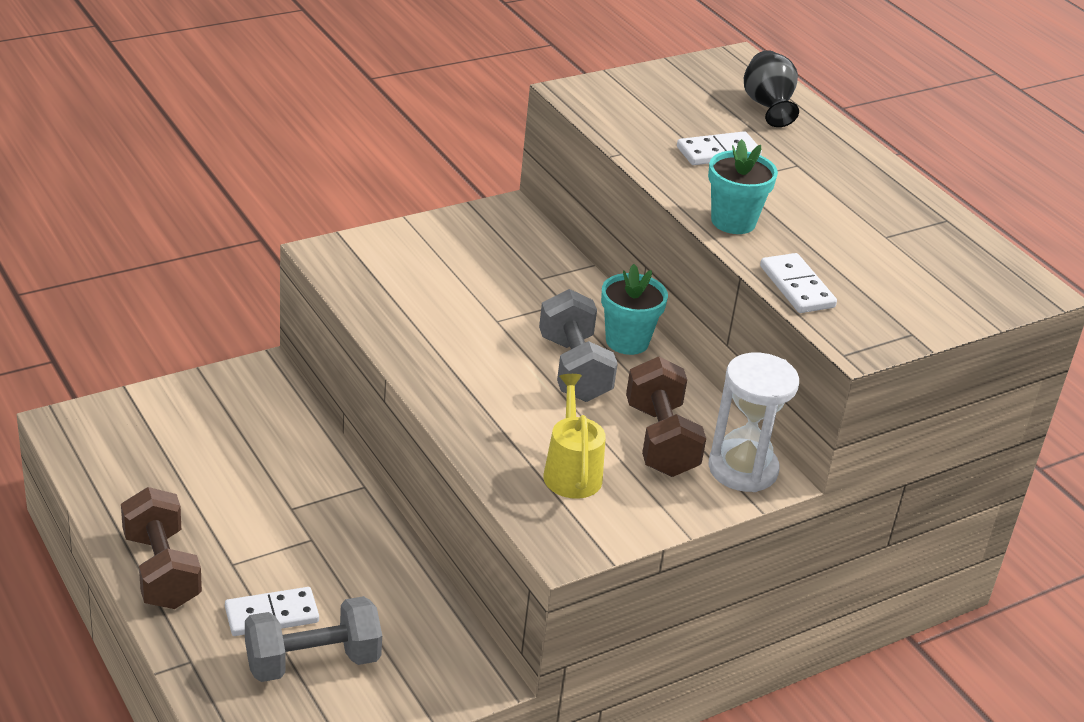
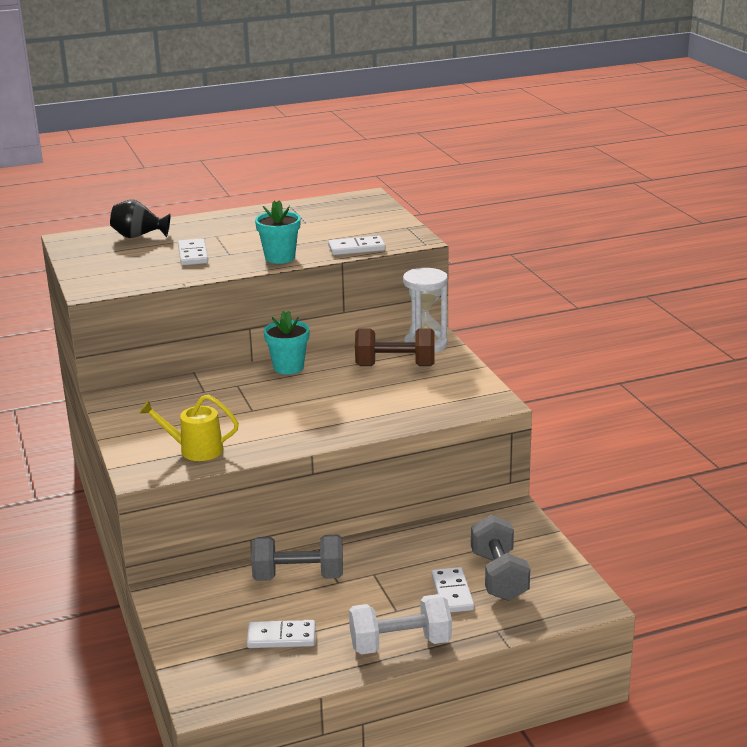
camera: 75 degrees left, 10 degrees down
brown dumbbell [121,487,202,609] -> white dumbbell [349,594,452,655]
grey dumbbell [539,289,618,402] -> grey dumbbell moved to [251,535,343,581]
yellow watering can [543,374,606,499] -> yellow watering can moved to [139,395,239,461]
none -> white domino [247,620,316,648]

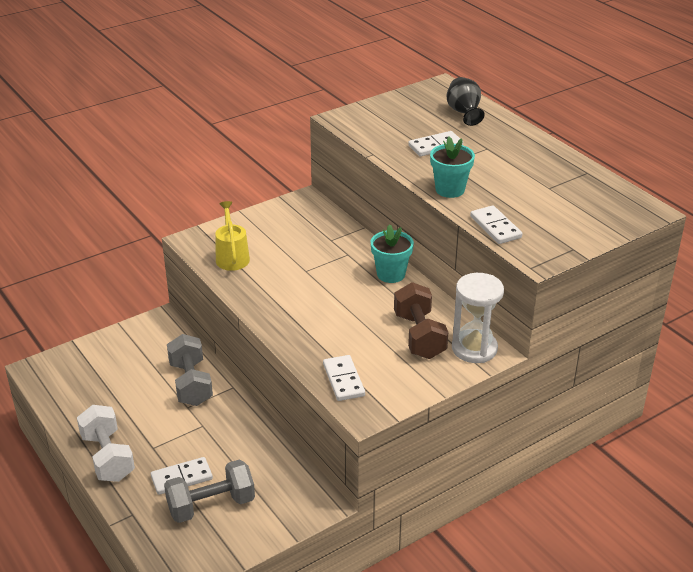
camera: 75 degrees right, 10 degrees up
white domino [247,620,316,648] -> white domino moved to [323,355,365,401]

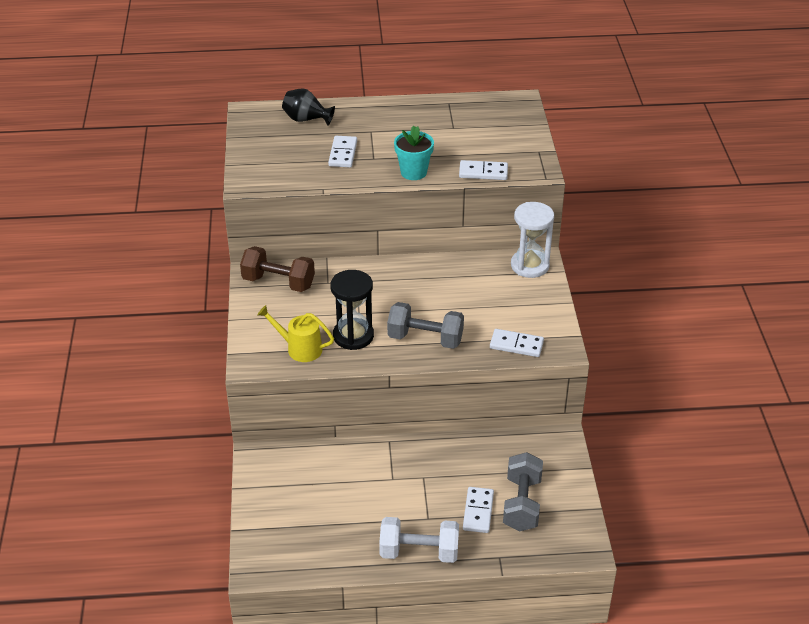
camera: 60 degrees left, 5 degrees up
grey dumbbell [167,334,213,406] -> grey dumbbell moved to [387,302,464,349]
turquoise flower pot [371,224,414,283] -> none
brown dumbbell [394,282,448,359] -> brown dumbbell moved to [240,246,315,292]
none -> black hourglass [330,270,374,350]

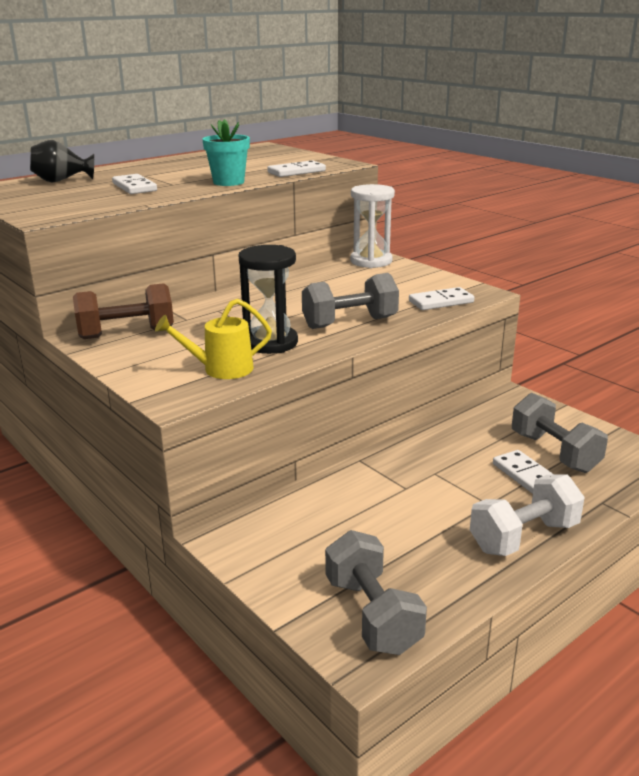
camera: 35 degrees left, 15 degrees down
none -> grey dumbbell [325,530,427,655]

